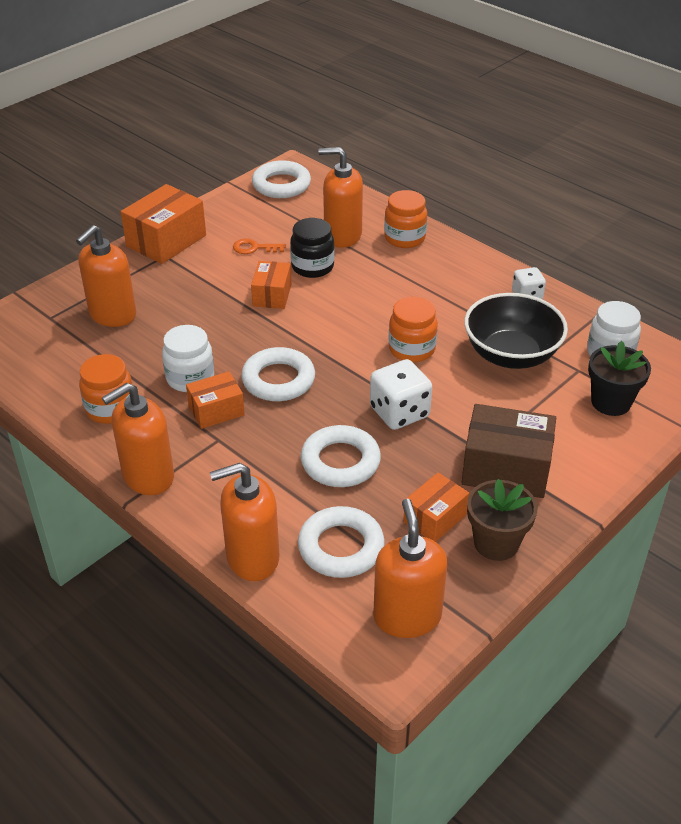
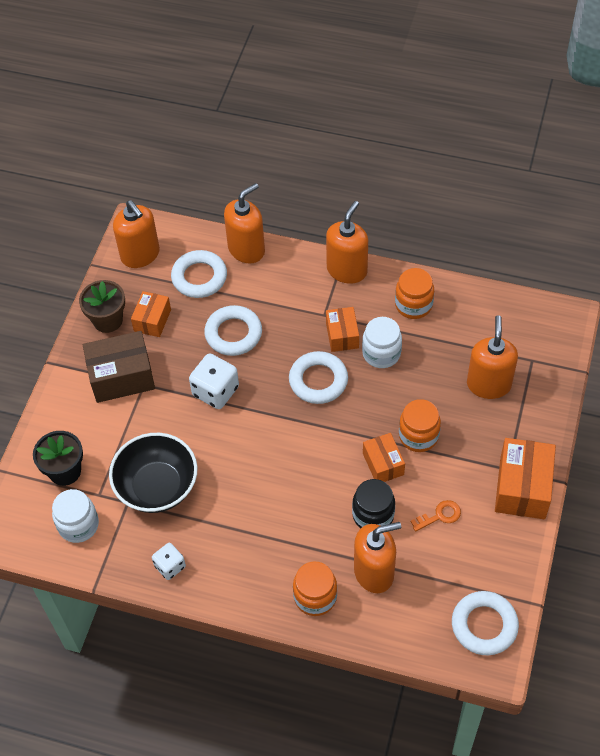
camera: 155 degrees right, 15 degrees up
orange box [186,371,245,429] -> orange box turned 45 degrees counterclockwise [326,307,359,352]
orange jar [388,297,438,362] -> orange jar moved to [399,399,441,452]

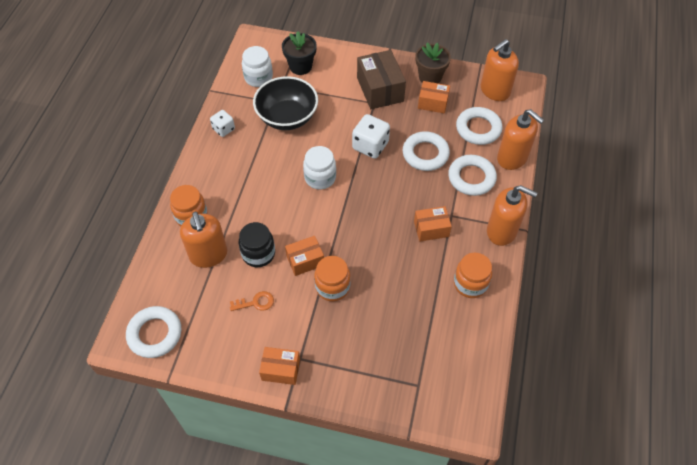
camera: 85 degrees right, 0 degrees up
white ring [289,351,348,404] -> white ring moved to [448,155,497,196]
white jar [362,317,402,368] -> white jar moved to [303,146,336,189]
orange key [411,500,461,532] -> orange key turned 75 degrees counterclockwise [230,291,274,311]
orange soap dispenser [467,315,518,399] -> none
orange box [495,438,556,519] -> orange box [259,347,300,385], size x0.60

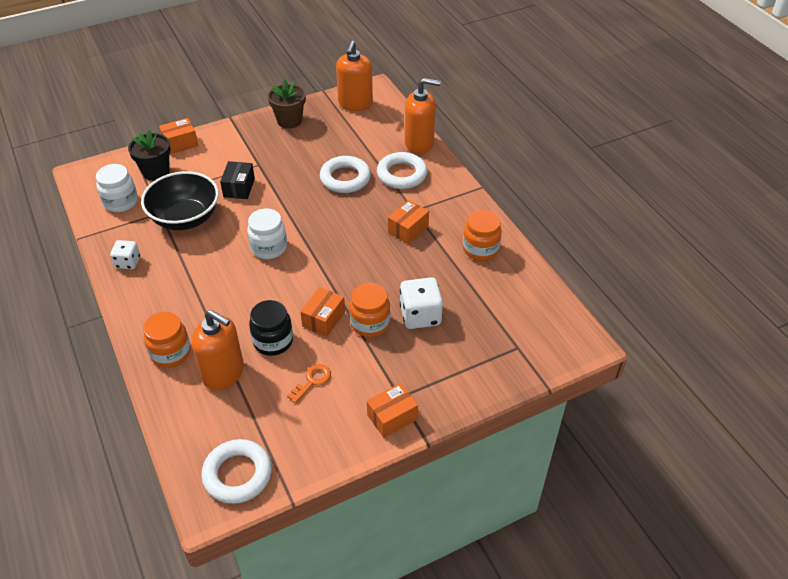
camera: 40 degrees left, 10 degrees down
white dice [352,114,390,159] -> white dice moved to [400,277,443,329]
brown box [357,50,406,109] -> none
orange box [418,81,450,113] -> orange box moved to [159,118,199,154]
white ring [456,107,502,145] -> none
orange soap dispenser [487,185,537,246] -> none
none -> black box [220,161,255,199]

